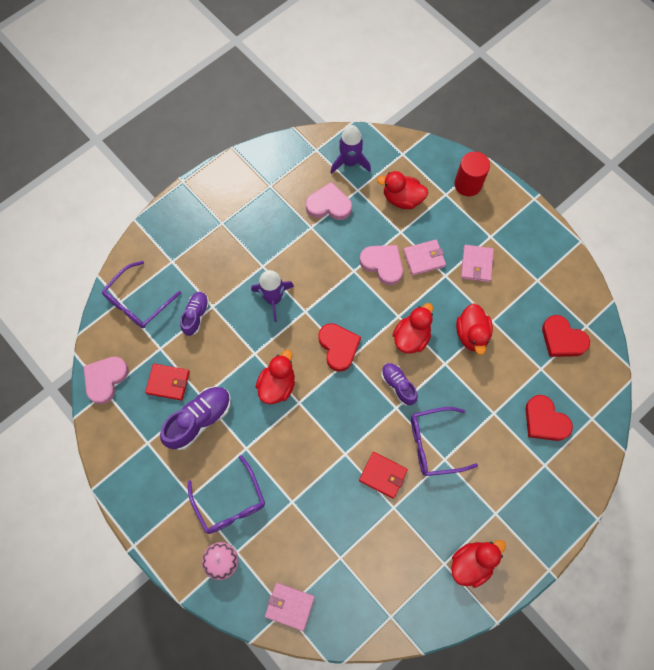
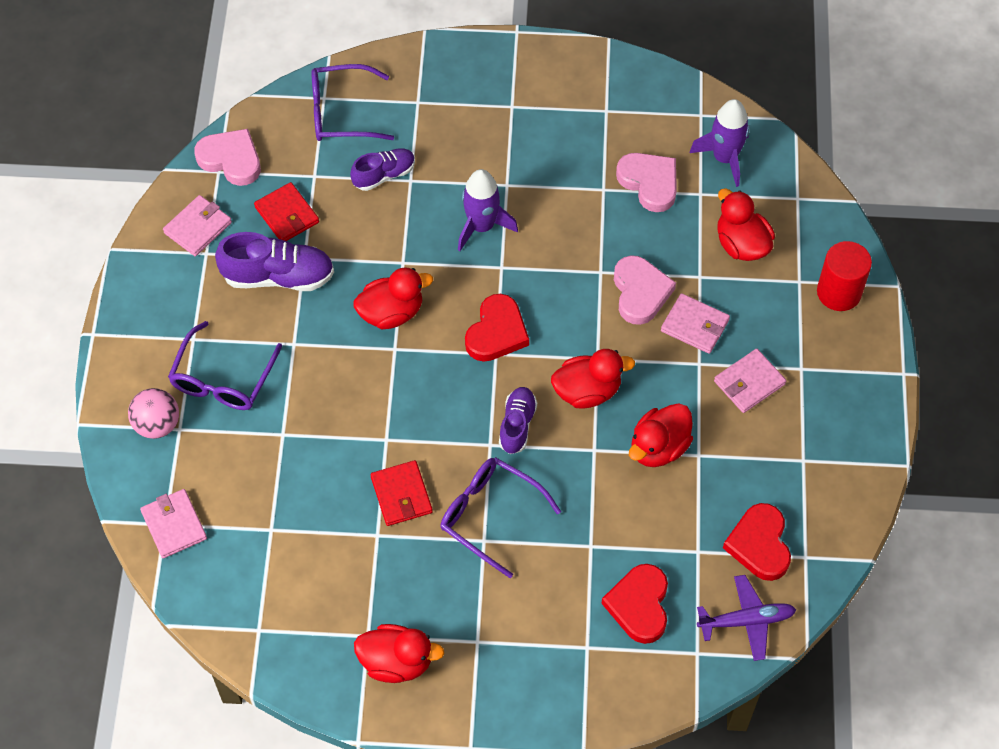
camera: 45 degrees right, 10 degrees down
pink heart [84,357,129,404] -> pink heart turned 45 degrees clockwise [194,129,261,186]
none -> pink wallet [163,195,232,256]
none -> purple plane [697,575,796,661]

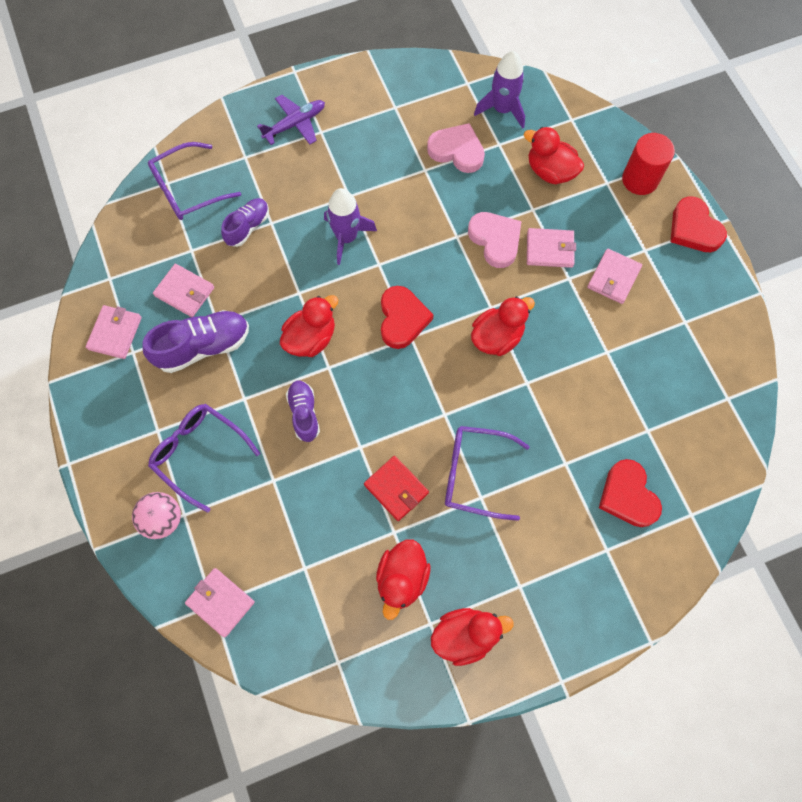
camera: 25 degrees left, 10 degrees up
purple glasses [168,321,282,410] -> purple glasses turned 135 degrees clockwise [148,404,260,513]
pink heart [194,129,261,186] -> none
red wallet [254,182,319,241] -> pink wallet [153,264,214,317]
purple shoe [499,387,537,454] -> purple shoe moved to [286,380,320,442]
red duck [629,403,693,467] -> red duck moved to [376,540,431,620]
purple plane [697,575,796,661] -> purple plane moved to [257,95,325,145]
red heart [723,503,791,581] -> red heart moved to [670,196,727,252]

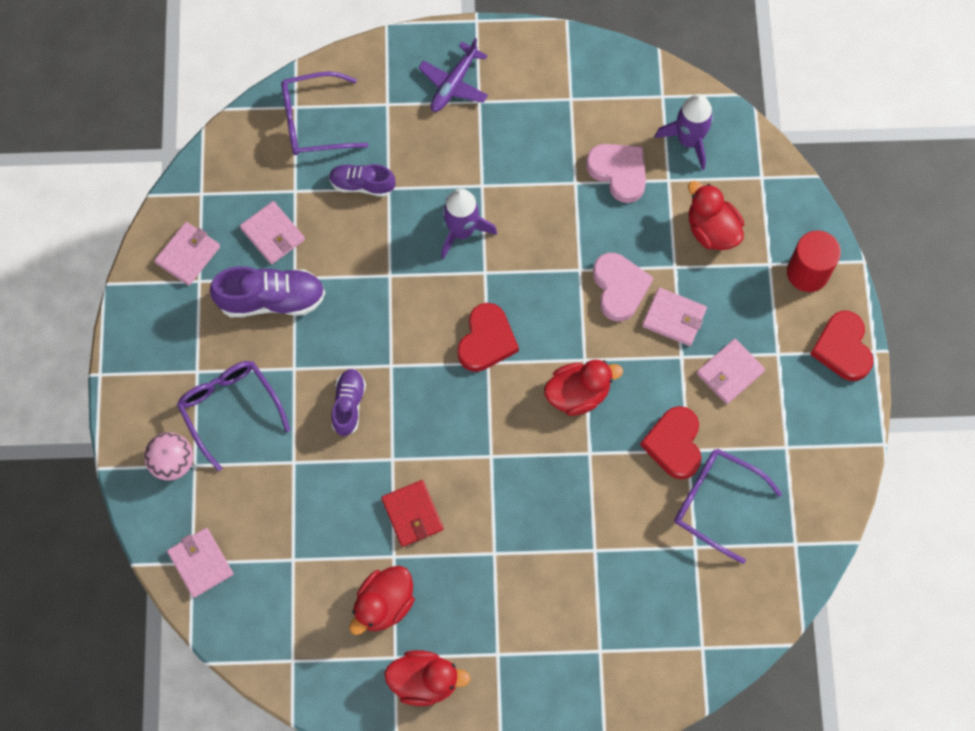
camera: 20 degrees right, 0 degrees up
purple shoe [221,198,269,247] -> purple shoe turned 135 degrees counterclockwise [329,164,395,197]
purple plane [257,95,325,145] -> purple plane turned 135 degrees clockwise [418,38,488,112]
red duck [280,295,338,357] -> none
purple glasses [445,426,530,521] -> purple glasses moved to [674,448,782,564]
red heart [599,459,662,527] -> red heart moved to [640,406,702,479]

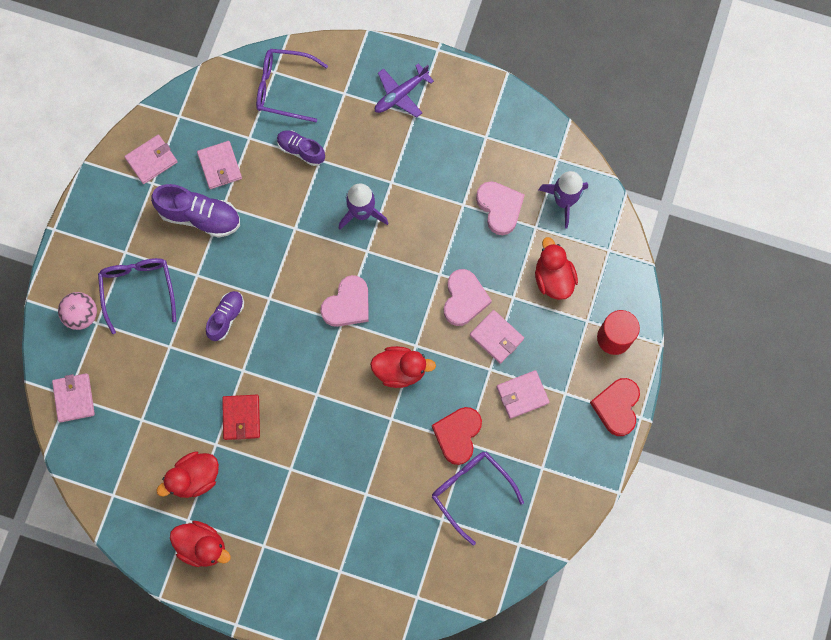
camera: 20 degrees right, 5 degrees up
red heart [457,303,519,372] -> pink heart [320,275,369,327]

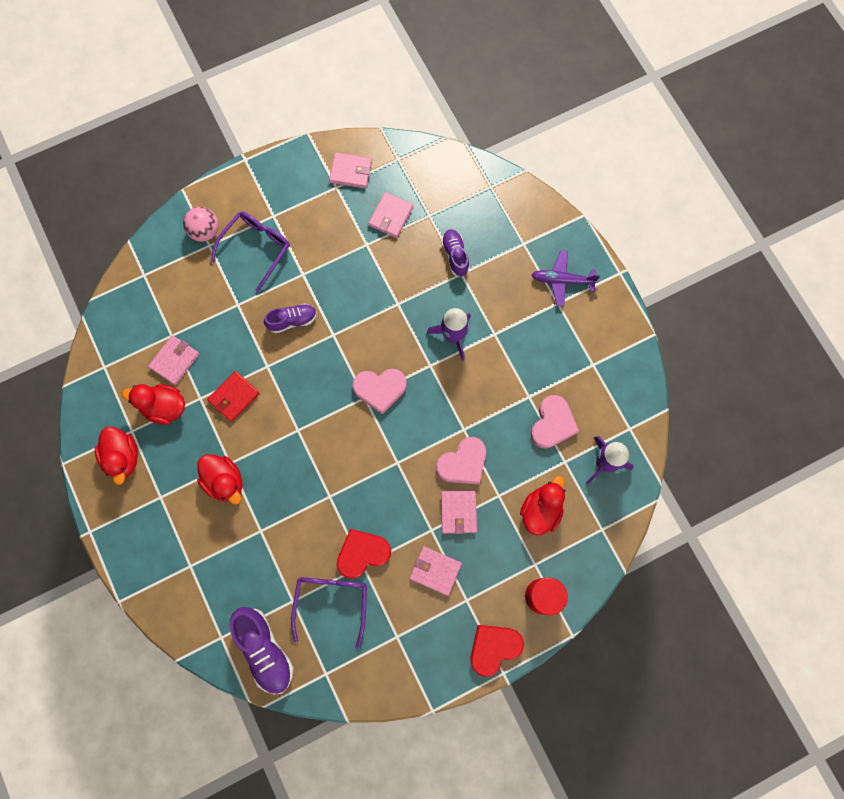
camera: 45 degrees right, 0 degrees up
pink wallet [52,373,95,422] -> pink wallet moved to [148,335,199,385]
purple shoe [151,184,240,238] -> purple shoe moved to [230,607,294,694]
purple glasses [256,49,328,122] -> none
red duck [370,346,436,388] -> red duck moved to [197,454,243,505]

